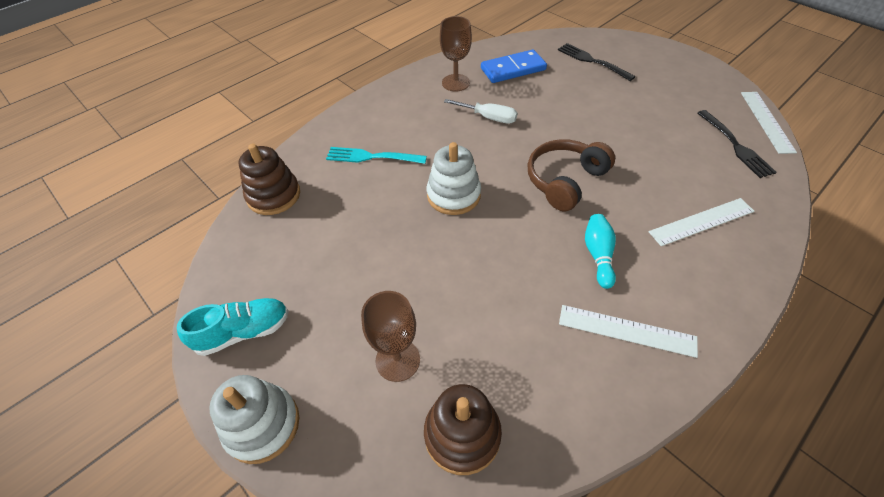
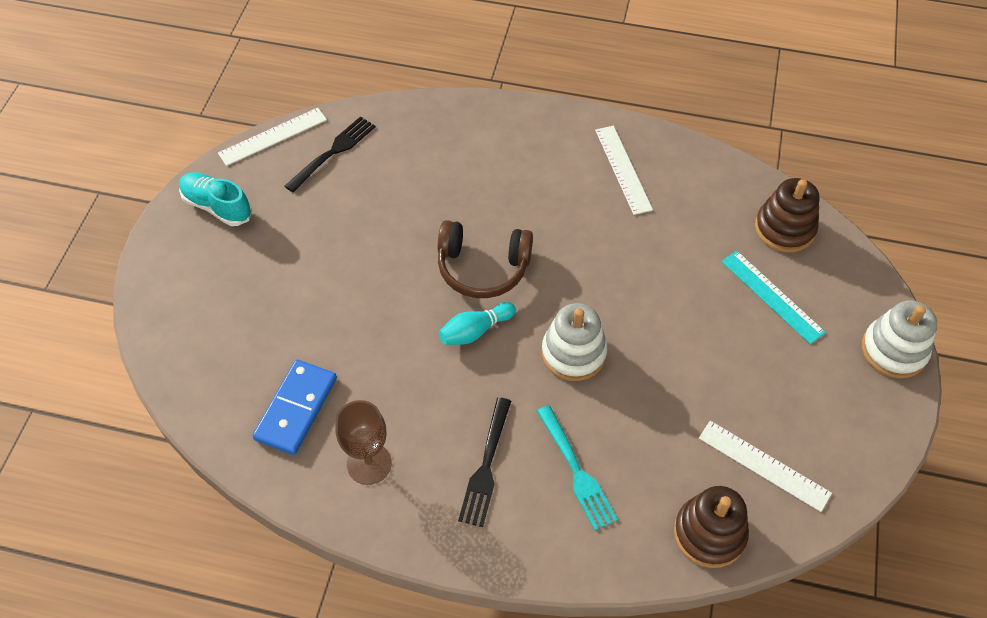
camera: 125 degrees left, 5 degrees up
turquoise shoe [177,298,289,356] -> turquoise shoe moved to [179,172,252,226]
brown goblet [361,291,420,382] -> turquoise ruler [722,251,826,344]
white screwdriver [444,99,517,124] -> none
blue domino [481,50,547,83] -> blue domino turned 75 degrees clockwise [252,360,337,455]
black fork [558,43,635,81] -> black fork moved to [458,397,511,527]
turquoise bowling pin [585,214,616,289] -> turquoise bowling pin moved to [439,302,516,345]
white ruler [649,198,755,246] -> white ruler moved to [699,421,832,512]

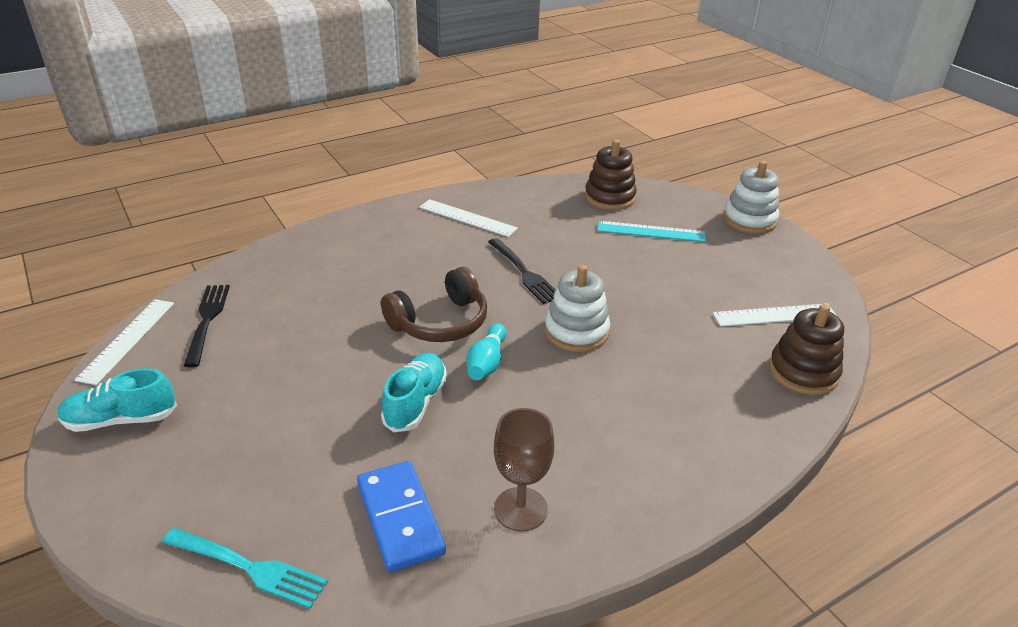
camera: 45 degrees left, 20 degrees down
black fork [458,397,511,527] -> black fork moved to [488,238,556,304]
turquoise fork [537,405,618,530] -> turquoise fork moved to [162,528,328,609]
none -> turquoise shoe [381,353,447,432]

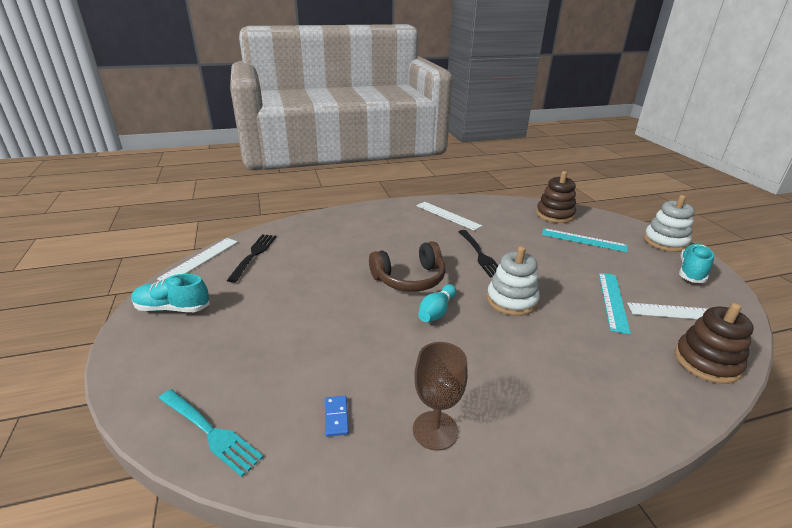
camera: 15 degrees right, 5 degrees down
blue domino [357,461,446,572] -> blue domino [325,396,349,437], size x0.47
turquoise shoe [381,353,447,432] -> turquoise shoe moved to [679,244,714,283]
none -> turquoise ruler [599,273,631,334]

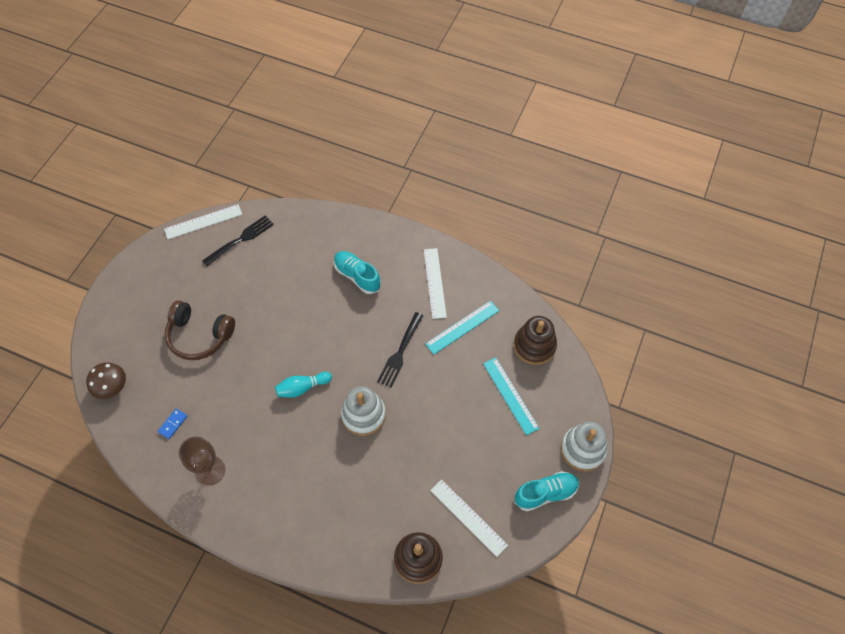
camera: 40 degrees right, 30 degrees up
turquoise shoe [131,274,210,312] -> turquoise shoe moved to [334,251,381,294]
turquoise fork [159,389,264,477] -> brown mushroom [86,362,126,399]
brown headphones [369,241,446,292] -> brown headphones moved to [165,300,235,360]
turquoise ruler [599,273,631,334] -> turquoise ruler moved to [425,301,499,354]

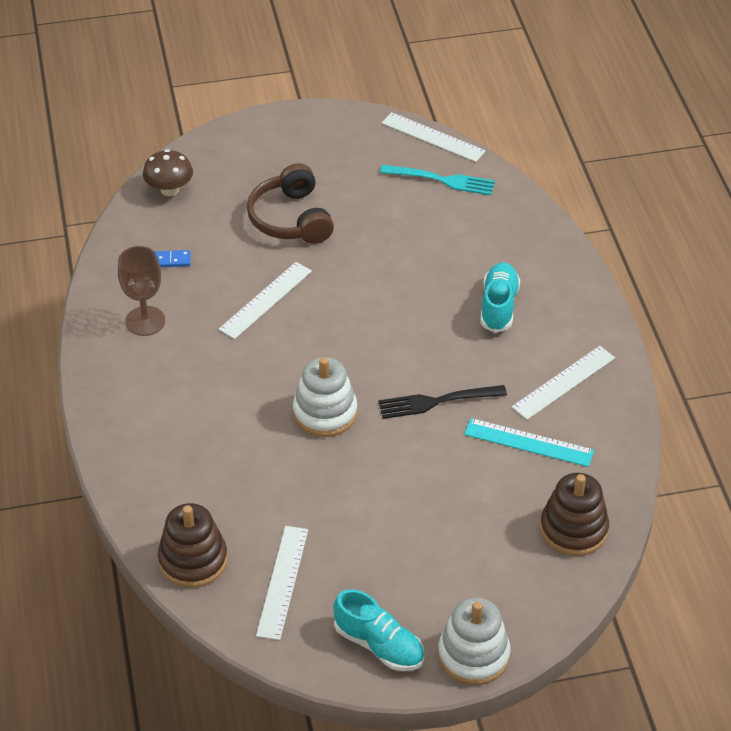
camera: 55 degrees right, 15 degrees down
black fork [202,216,274,266] -> turquoise fork [380,165,495,195]
turquoise bowling pin [275,372,332,398] -> none
turquoise ruler [483,357,540,435] -> none
none -> white ruler [219,262,312,339]

